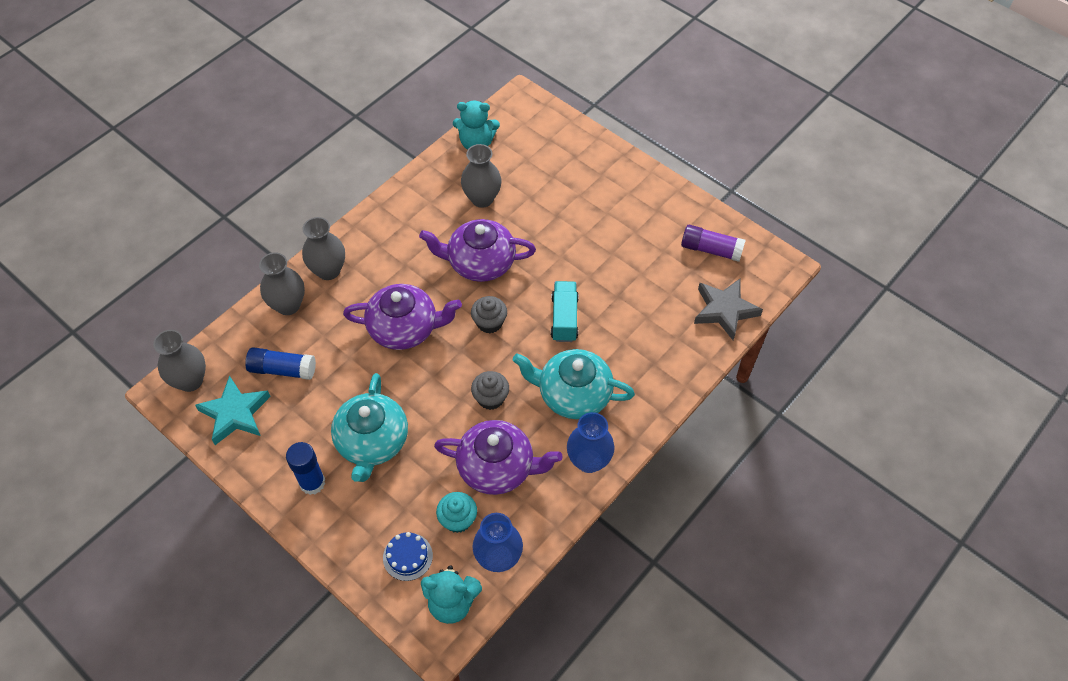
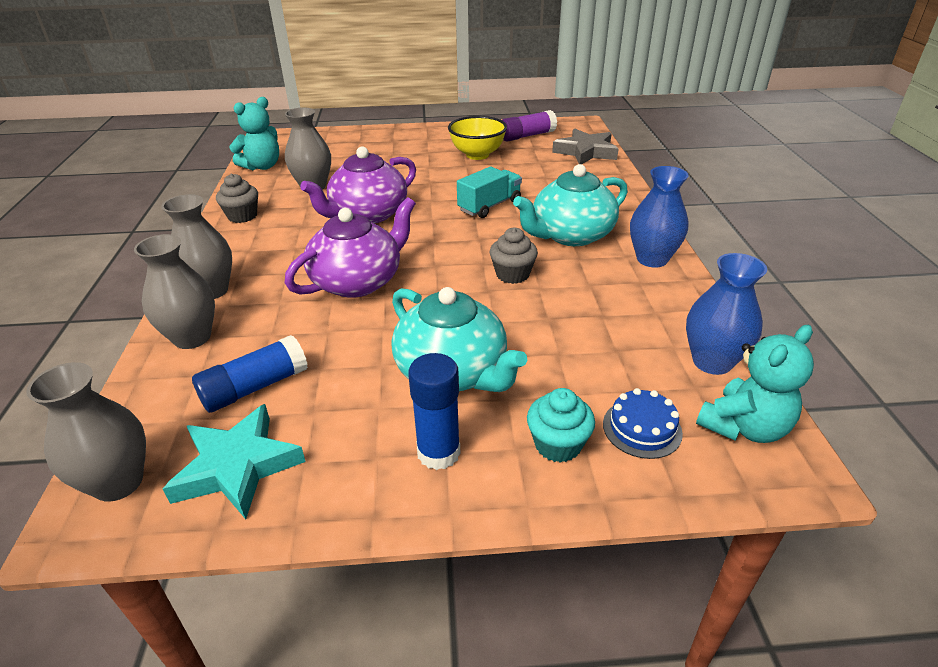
camera: 45 degrees left, 20 degrees down
purple teapot [434,420,562,495] -> none
turquoise cupcake [436,492,477,533] -> turquoise cupcake moved to [527,388,595,463]
grey cupcake [471,296,507,333] -> grey cupcake moved to [216,174,258,223]
turquoise truck [551,281,579,342] -> turquoise truck turned 90 degrees clockwise [457,167,522,218]
none -> yellow bowl [448,116,507,160]

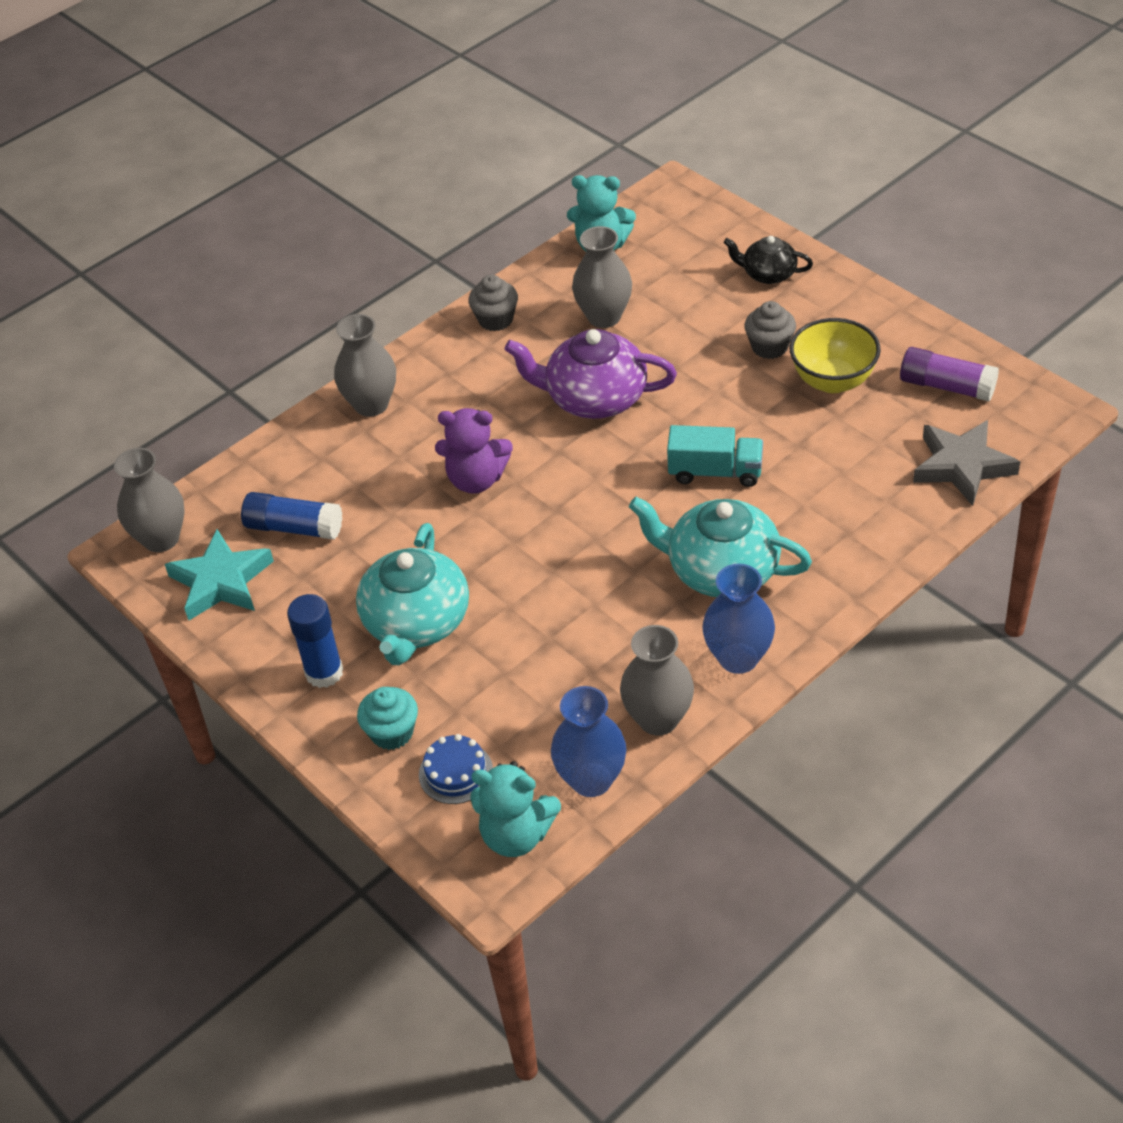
camera: 55 degrees right, 10 degrees up
grey vase [134,234,215,349] -> grey vase moved to [620,625,694,736]
purple teapot [285,197,416,298] -> purple teddy bear [435,408,513,494]
grey cupcake [490,227,538,284] -> grey cupcake moved to [744,301,796,359]
none -> black teapot [723,236,813,284]

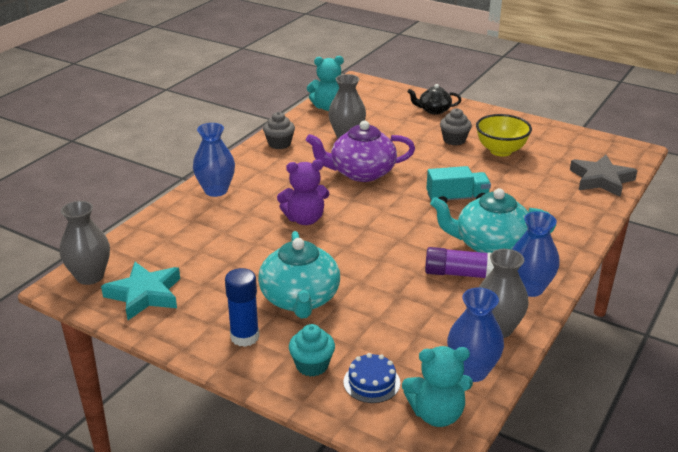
camera: 20 degrees left, 15 degrees down
blue glue stick [241,492,342,540] -> none
grey vase [334,314,396,417] -> blue vase [193,123,235,197]
purple glue stick [900,347,999,402] -> purple glue stick moved to [425,247,494,278]

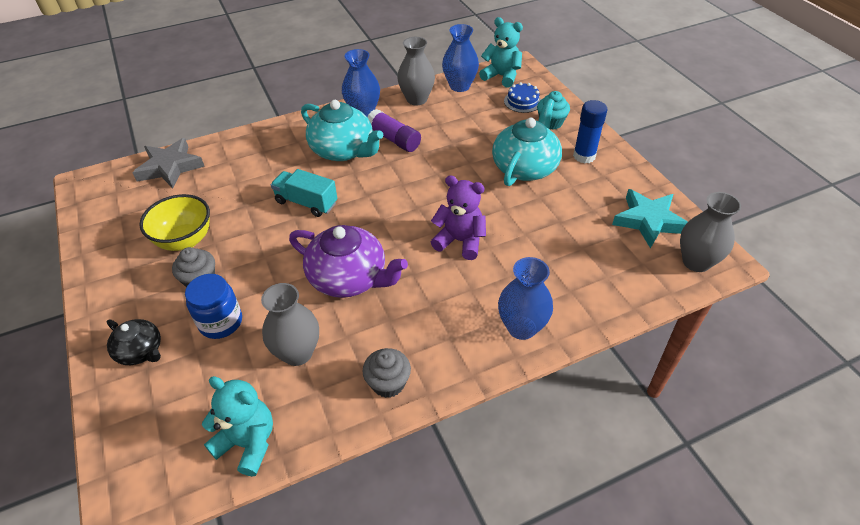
camera: 145 degrees left, 15 degrees up
none -> blue jar [185,274,242,339]

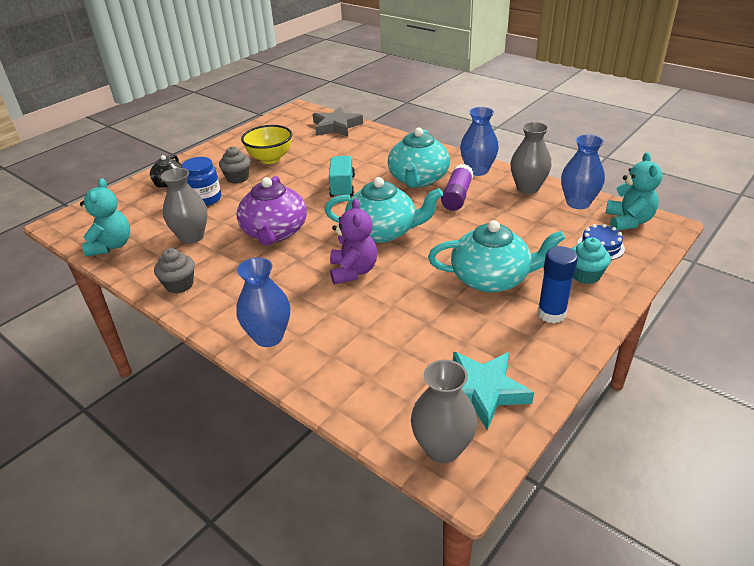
camera: 65 degrees right, 10 degrees down
none -> turquoise teapot [325,177,443,243]

